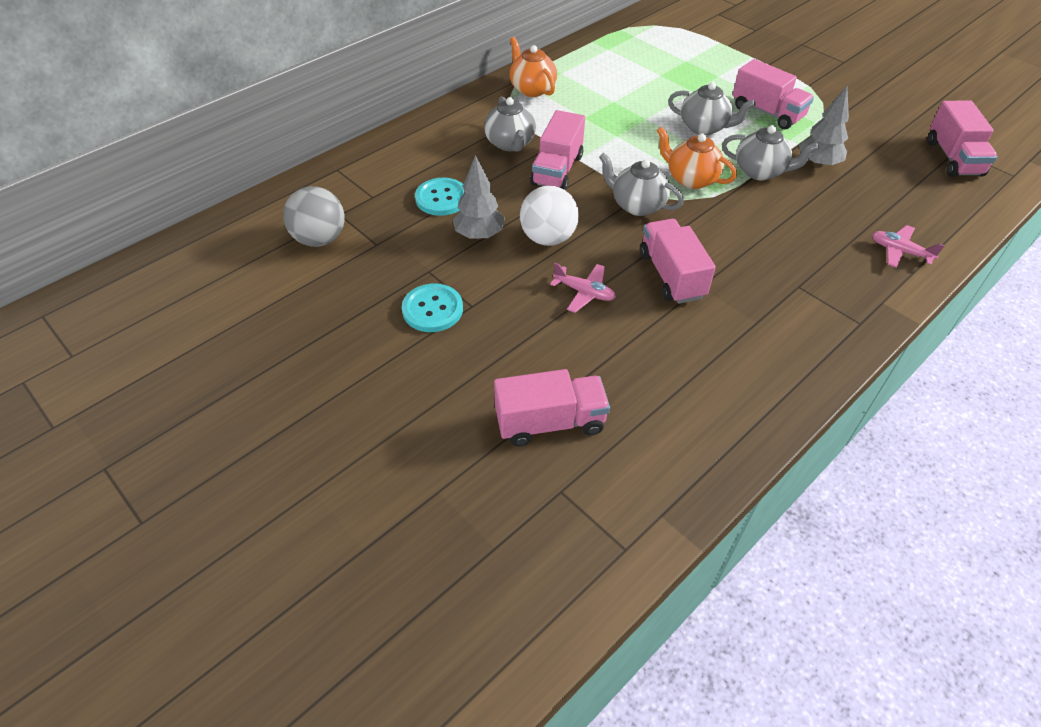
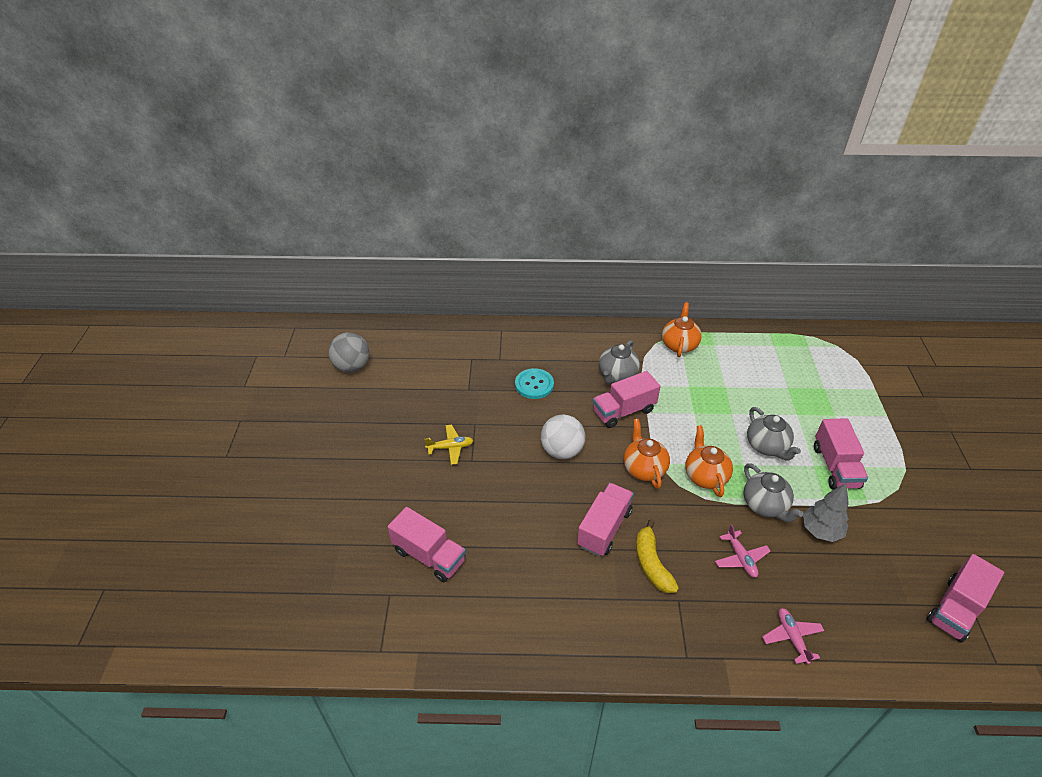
camera: 45 degrees right, 5 degrees down
grey ball [283,186,345,247] -> grey ball moved to [328,332,369,372]
turquoise button [402,284,463,332] -> yellow plane [424,425,474,465]
grey tree [452,155,505,239] -> none
pink plane [550,263,616,313] -> pink plane moved to [715,524,771,578]
grey teapot [599,153,684,216] -> orange teapot [624,419,670,489]
none -> yellow banana [636,519,679,593]

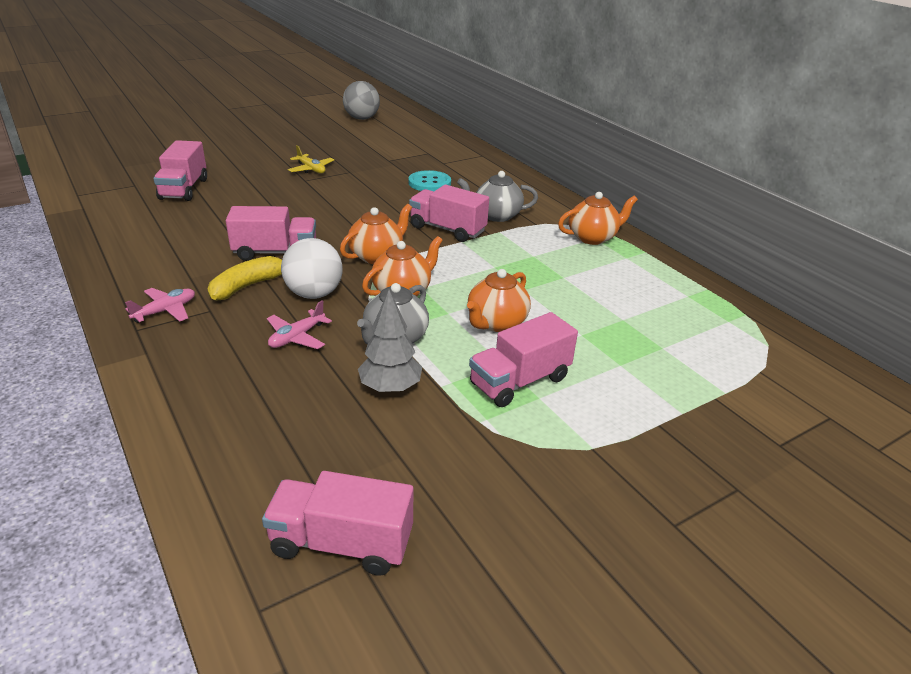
camera: 55 degrees right, 10 degrees down
white ball [541,414,585,459] -> white ball moved to [281,238,343,299]
grey teapot [747,407,801,461] -> orange teapot [467,269,531,332]
pink plane [762,608,824,665] -> pink plane moved to [125,288,195,323]

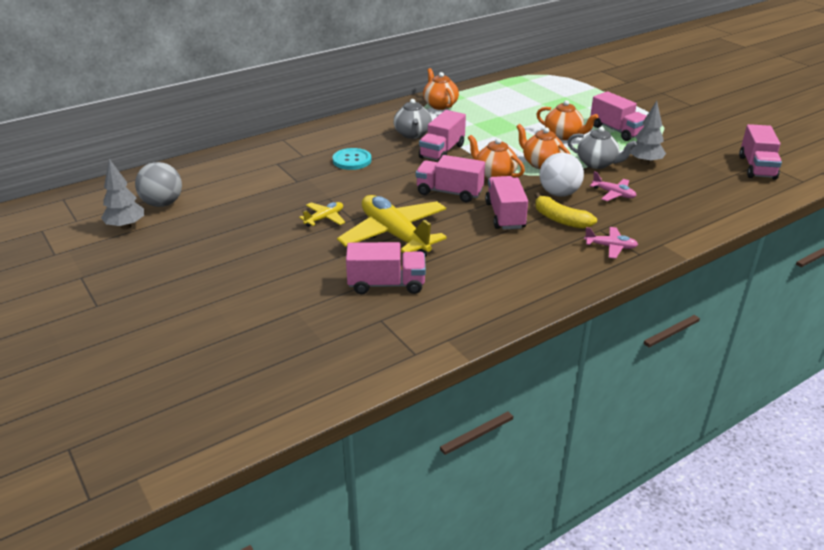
camera: 90 degrees left, 0 degrees up
pink plane [125,288,195,323] -> pink plane turned 150 degrees clockwise [584,227,638,259]
none -> grey tree [101,159,144,230]
none -> yellow plane [337,195,447,257]
none -> pink truck [416,155,485,202]

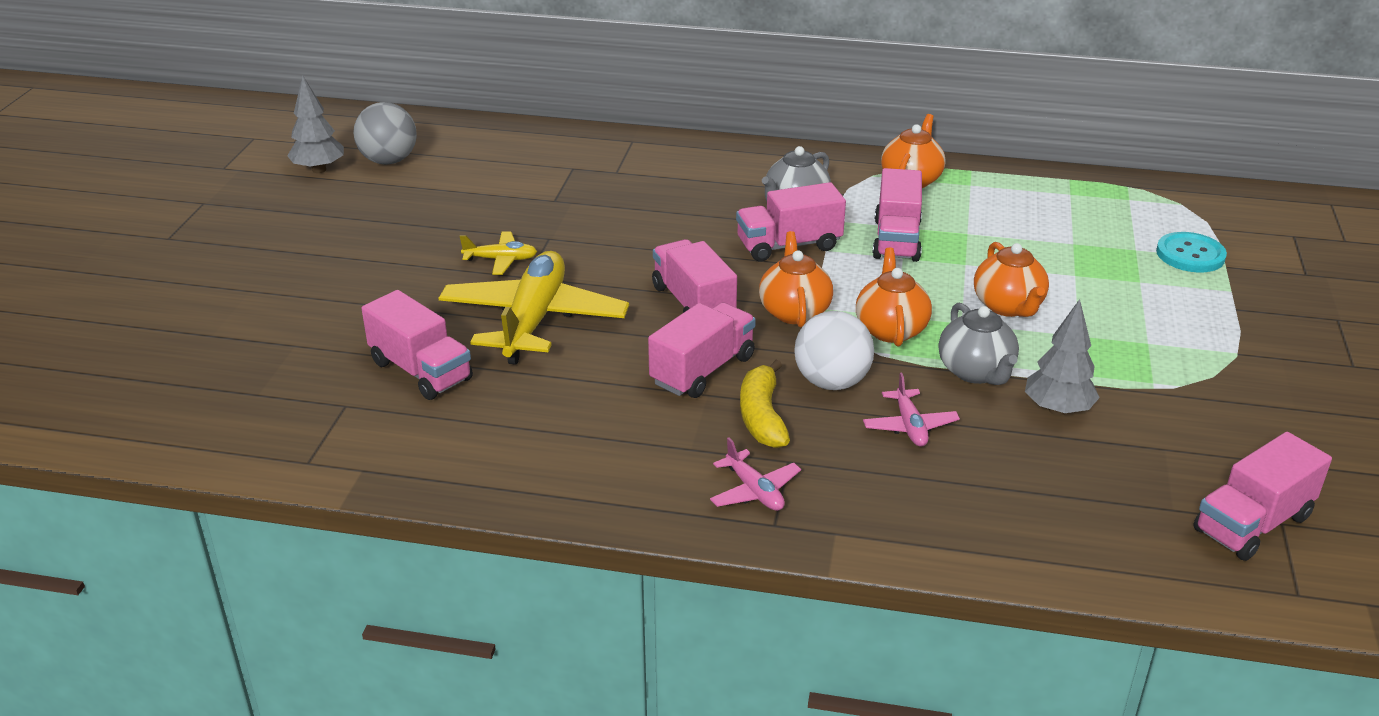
camera: 45 degrees right, 0 degrees up
turquoise button [332,148,372,170] -> turquoise button moved to [1156,232,1227,272]
pink truck [590,91,647,141] -> pink truck moved to [873,168,922,262]

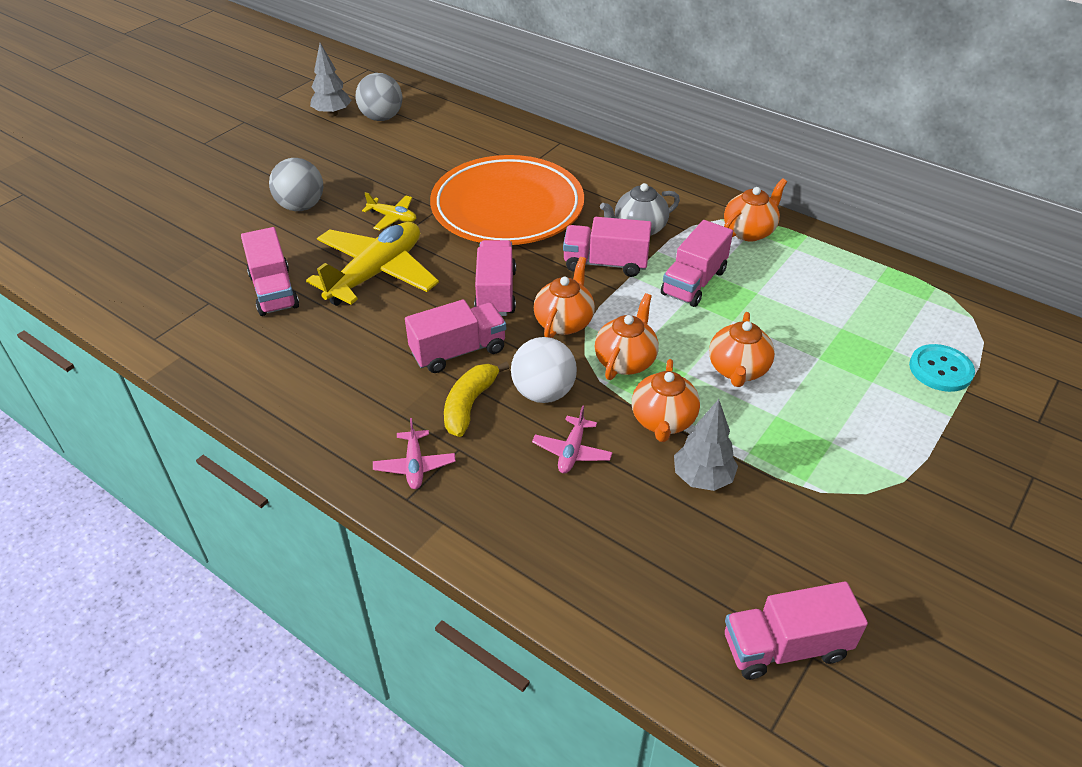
camera: 25 degrees right, 10 degrees up
grey teapot [939,303,1019,385] -> orange teapot [632,359,700,442]
none -> grey ball [269,158,323,211]
none -> orange plate [430,155,584,245]

